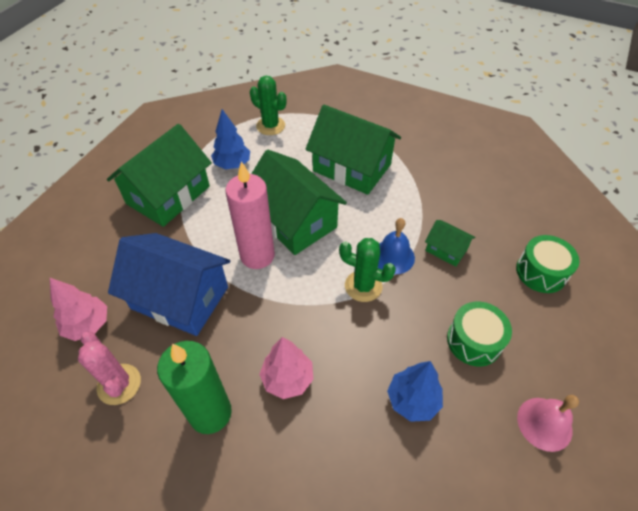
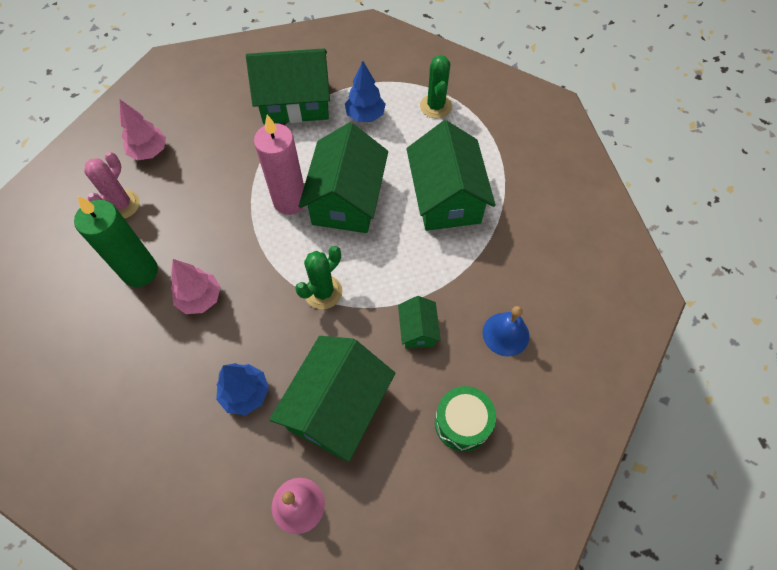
camera: 50 degrees right, 10 degrees up
blue house [108,233,230,336] -> none
green cactus [339,238,396,302] -> green cactus turned 60 degrees clockwise [295,246,342,309]
blue bell [378,218,415,275] -> blue bell moved to [483,306,529,357]
green drum [447,302,512,366] -> green house [269,336,395,462]

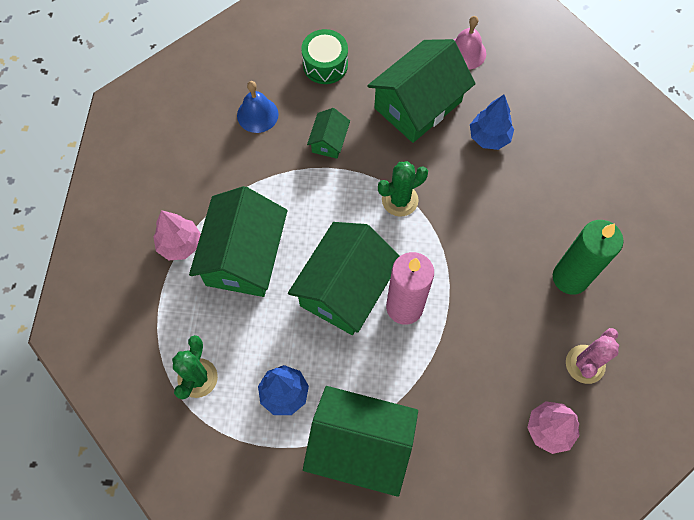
camera: 160 degrees left, 5 degrees up
pink tree [171,259,221,314] -> pink tree moved to [153,210,201,260]

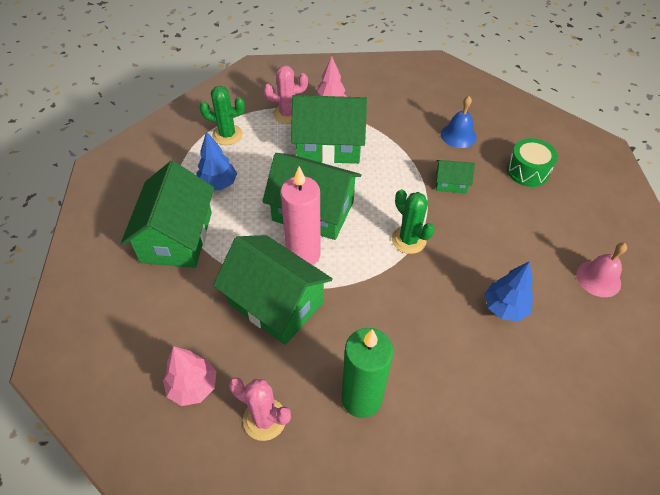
camera: 80 degrees right, 15 degrees down
green house [367,39,475,143] -> green house moved to [213,235,333,345]
none -> pink cactus [264,65,308,124]

